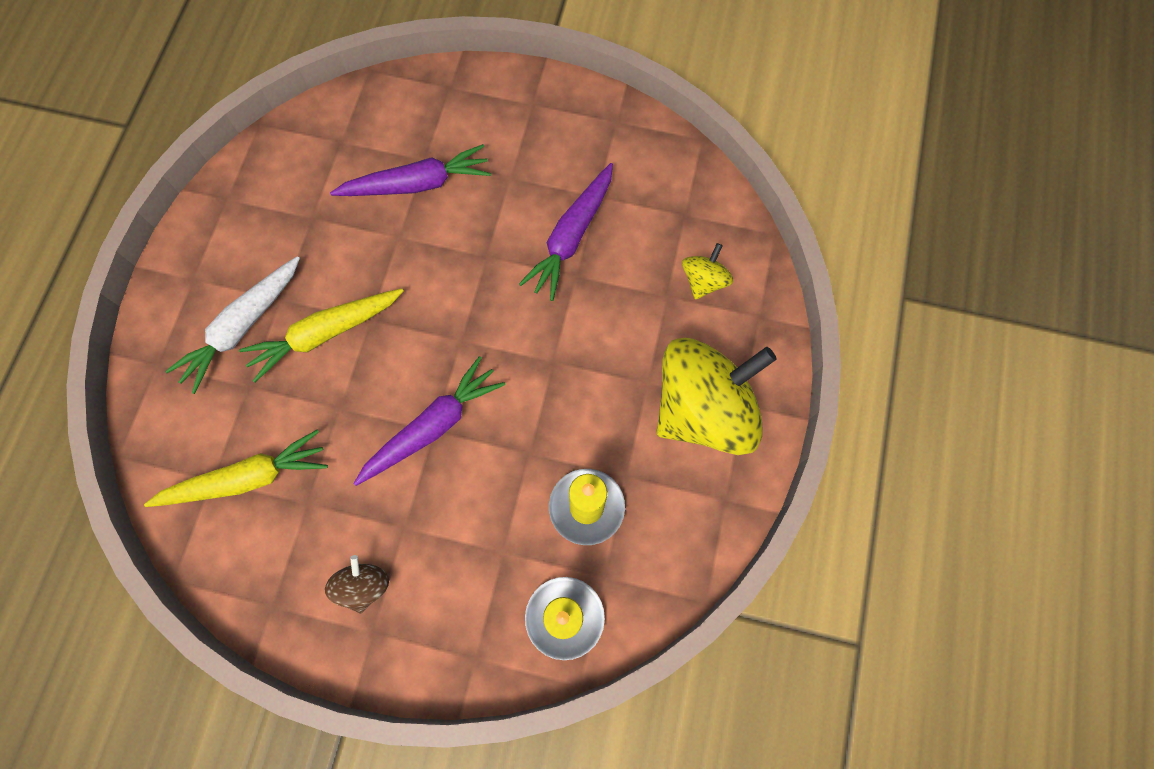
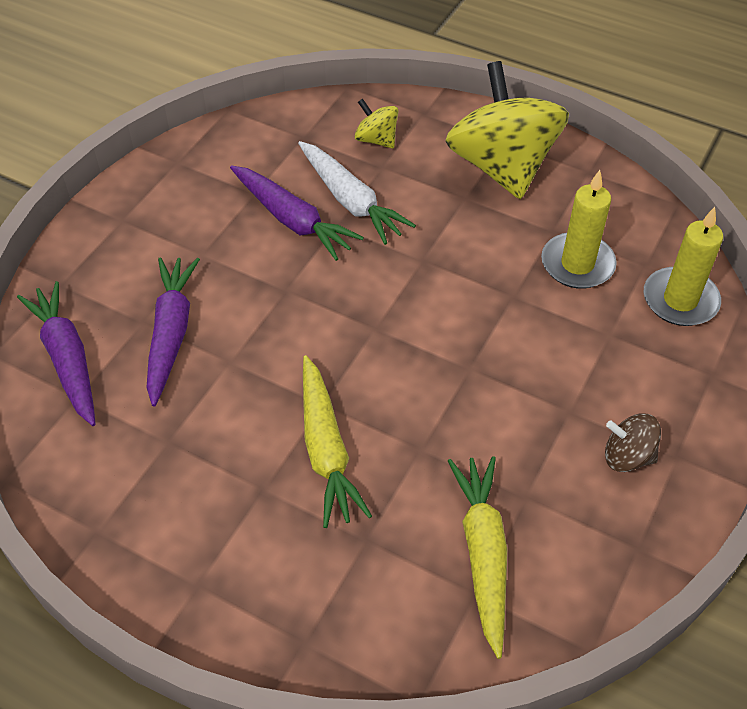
camera: 75 degrees left, 20 degrees down
white carrot [165,256,300,394] -> white carrot moved to [298,141,416,245]
purple carrot [353,356,505,486] -> purple carrot moved to [17,281,96,426]

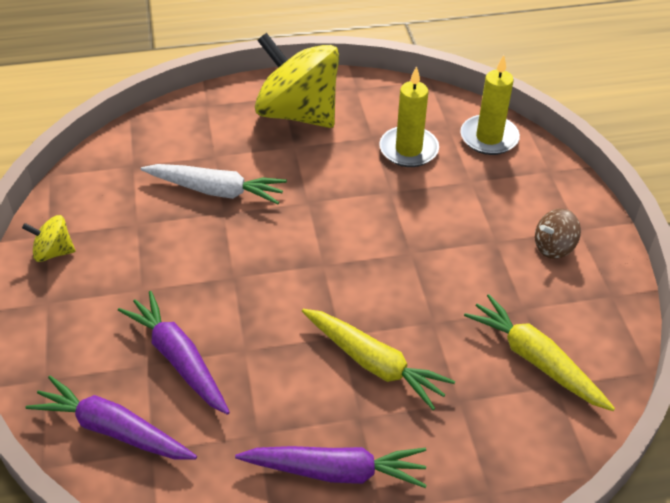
camera: 40 degrees left, 5 degrees down
purple carrot [230,165,364,261] -> purple carrot moved to [235,446,427,488]
yellow spinning top [355,98,398,148] -> yellow spinning top moved to [22,215,76,262]

